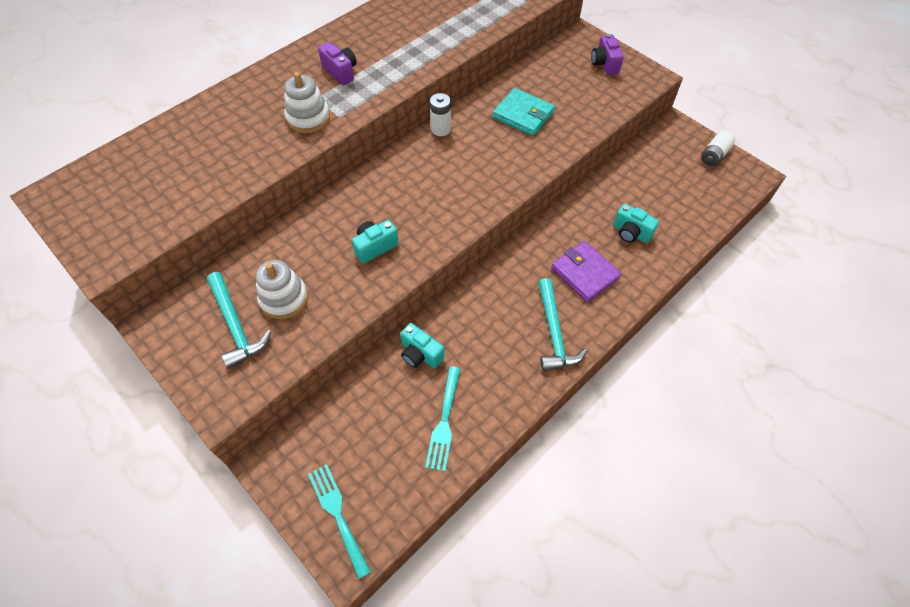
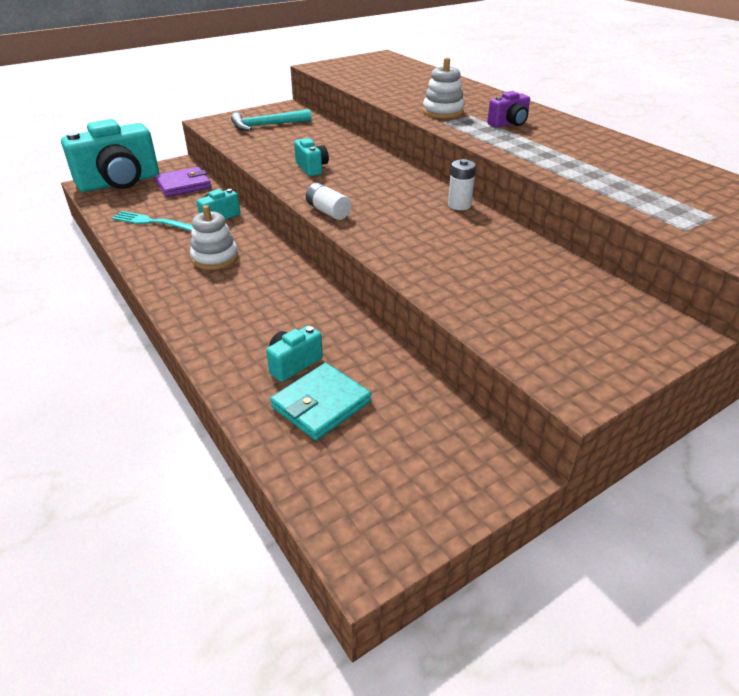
camera: 100 degrees right, 20 degrees down
white stacking toy [256,260,308,319] -> white stacking toy moved to [190,205,238,270]
turquoise fork [308,464,371,579] -> turquoise camera [61,119,159,192]
turquoise wallet [492,88,555,136] -> turquoise wallet moved to [270,363,371,441]
turquoise hammer [538,278,587,371] -> none
purple wallet [551,241,622,302] -> purple wallet moved to [155,167,211,197]
purple camera [591,34,624,75] -> none
white battery [701,130,735,166] -> white battery moved to [306,183,351,220]

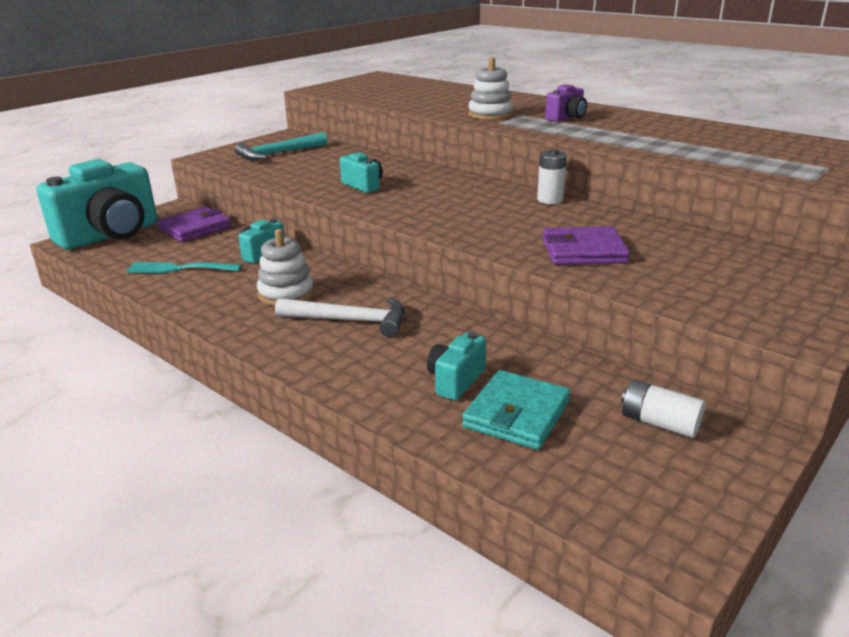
camera: 15 degrees left, 10 degrees down
white battery [306,183,351,220] -> white battery moved to [621,380,705,438]
none -> white hammer [275,297,404,337]
none -> purple wallet [543,226,630,265]

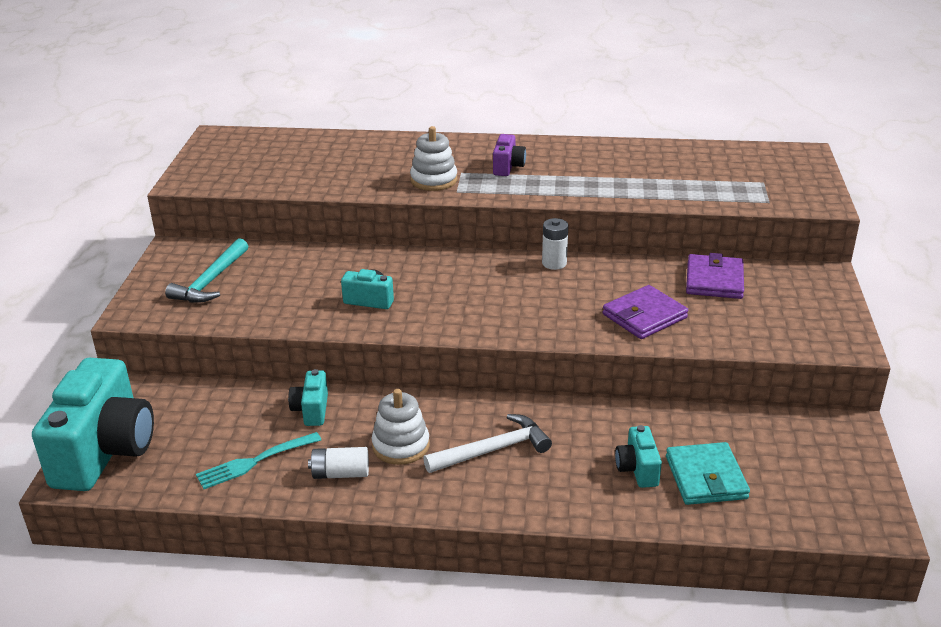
camera: 35 degrees left, 5 degrees up
purple wallet [157,207,231,242] -> purple wallet moved to [686,253,744,299]
white battery [621,380,705,438] -> white battery moved to [308,447,369,479]

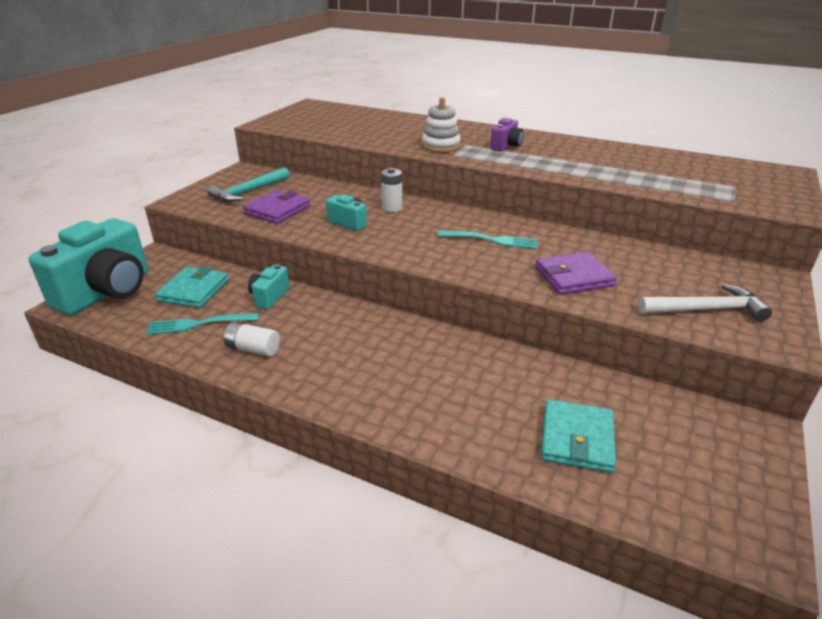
camera: 20 degrees right, 0 degrees up
white stacking toy [372,389,430,465] -> none
white hammer [423,414,552,473] -> white hammer moved to [638,284,772,322]
white battery [542,218,568,270] -> white battery moved to [381,168,402,212]
turquoise camera [615,425,662,488] -> none
purple wallet [686,253,744,299] -> purple wallet moved to [243,190,310,224]
none -> turquoise wallet [155,266,228,308]
none -> turquoise fork [438,230,538,249]

